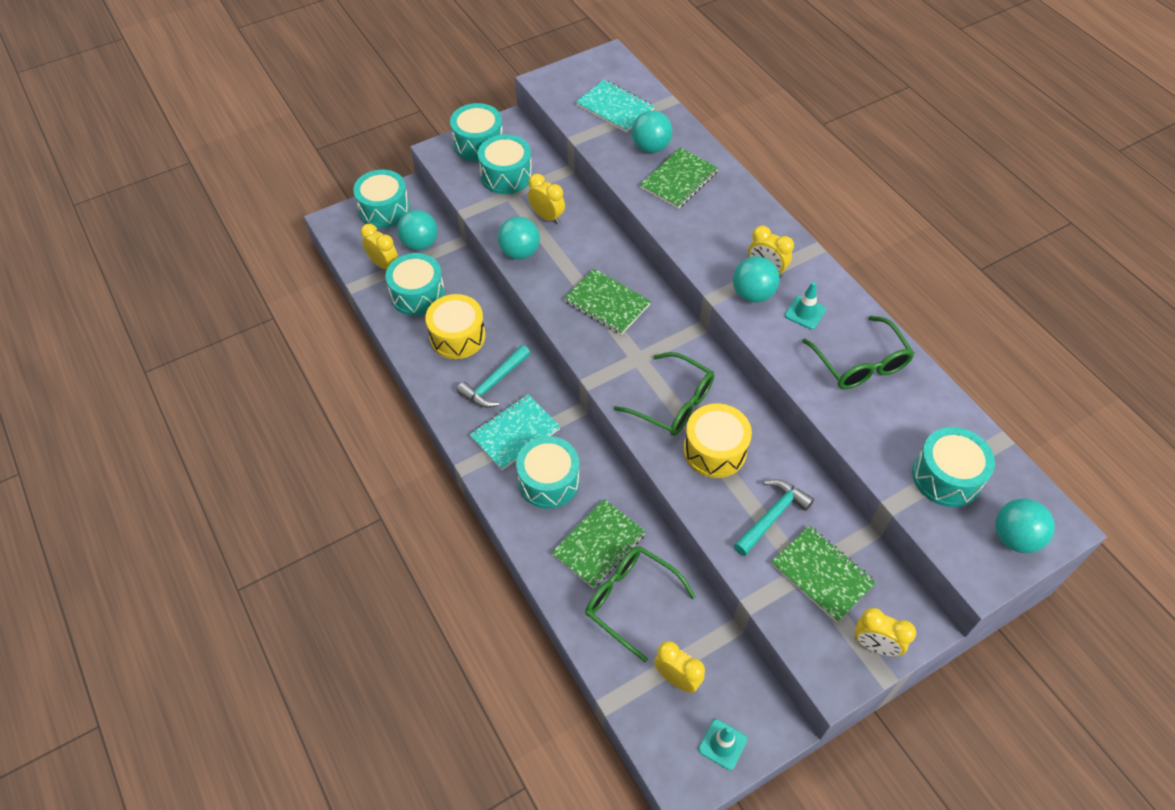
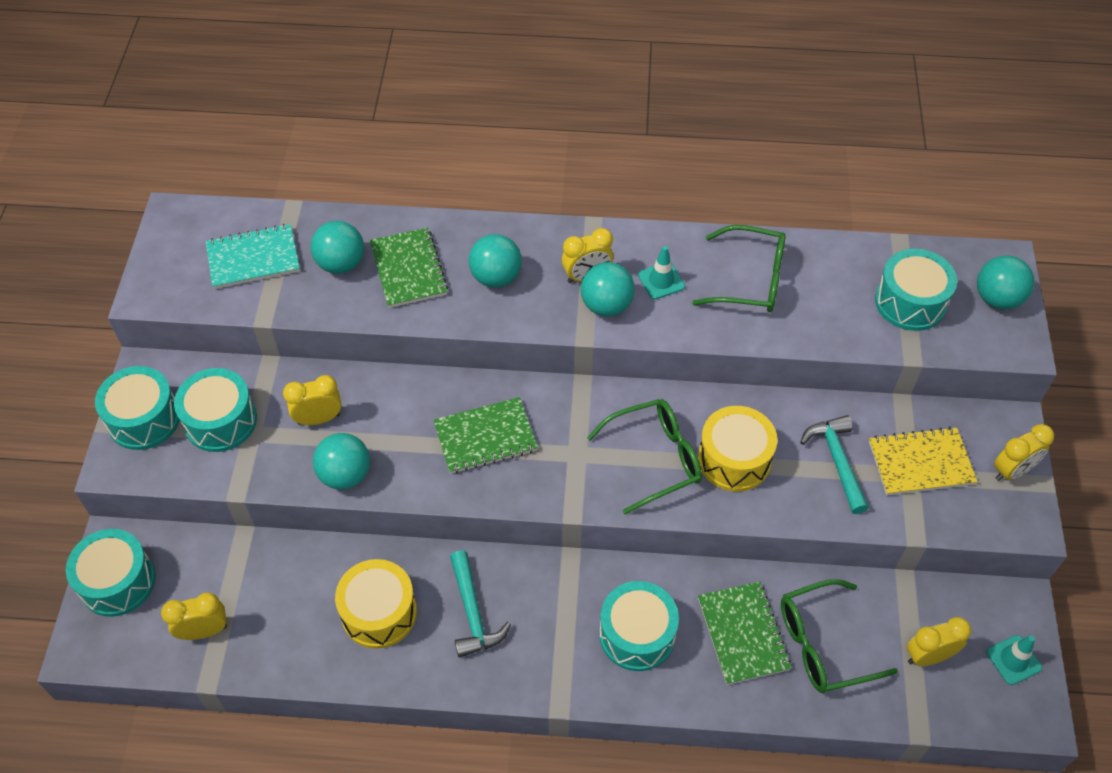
camera: 55 degrees left, 0 degrees up
turquoise drum [385,253,445,316] -> none
turquoise ball [397,210,438,250] -> turquoise ball moved to [468,234,522,288]
turquoise notebook [469,394,560,470] -> none
green notebook [771,525,876,623] -> yellow notebook [869,427,977,495]

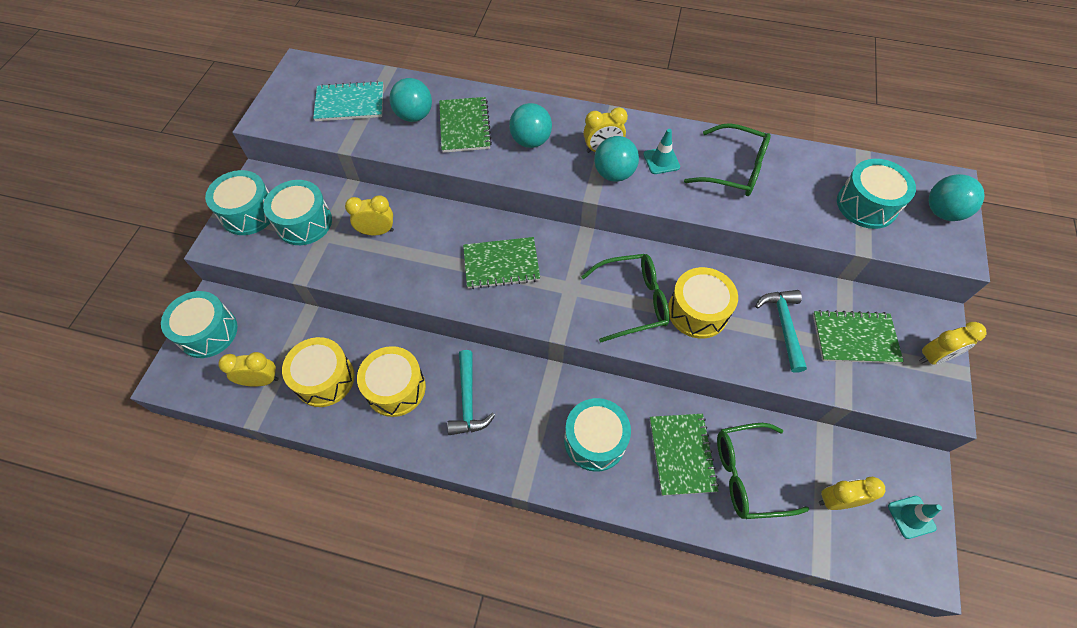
camera: 10 degrees right, 5 degrees up
turquoise ball [313,433,370,490] -> none
yellow notebook [869,427,977,495] -> green notebook [813,310,904,363]
none -> yellow drum [282,337,355,407]

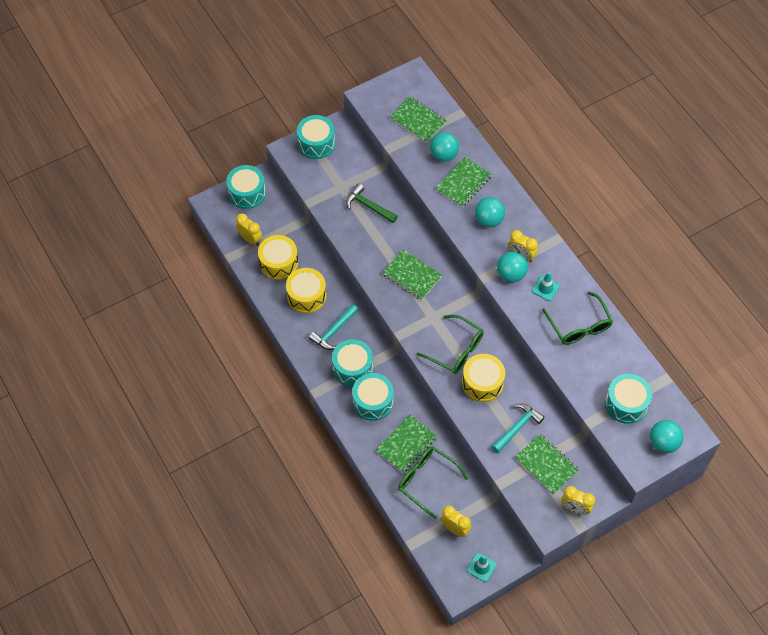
camera: 45 degrees right, 0 degrees up
turquoise drum [263,180,332,245] -> turquoise drum moved to [332,339,373,386]
turquoise notebook [313,81,383,121] -> green notebook [389,96,447,142]
yellow clock [345,195,394,235] -> green hammer [346,183,398,223]

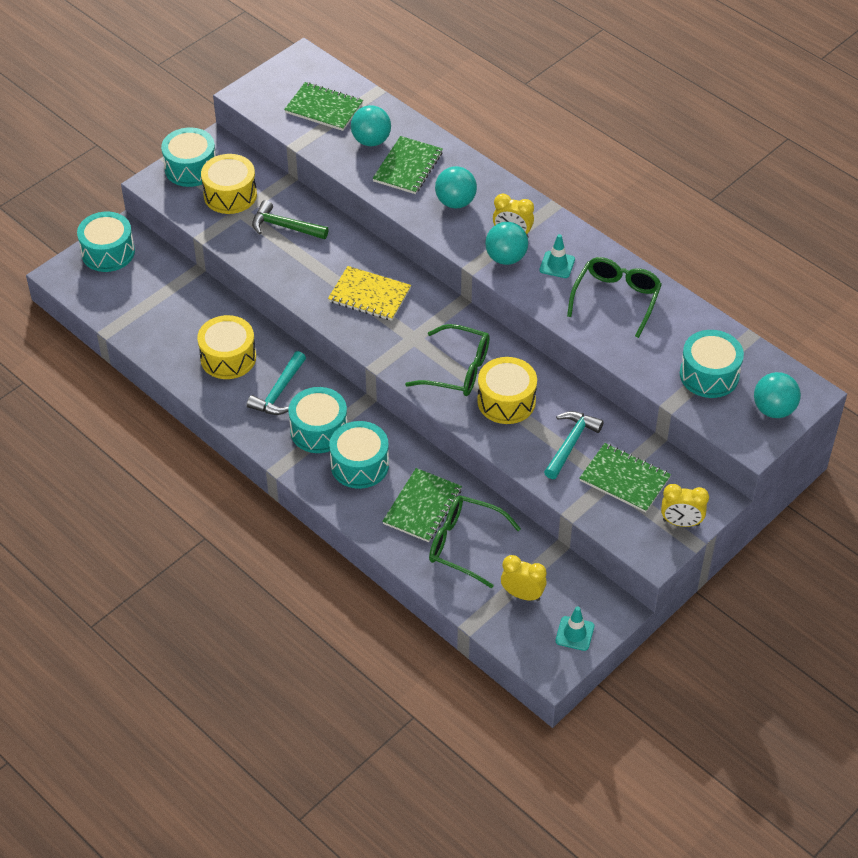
camera: 15 degrees left, 10 degrees down
yellow clock [236,213,262,246] -> none
yellow drum [258,235,298,280] -> yellow drum moved to [201,154,257,214]
green notebook [382,250,442,300] -> yellow notebook [328,266,411,321]
green glasses [542,291,613,345] -> green glasses turned 120 degrees counterclockwise [567,257,662,338]

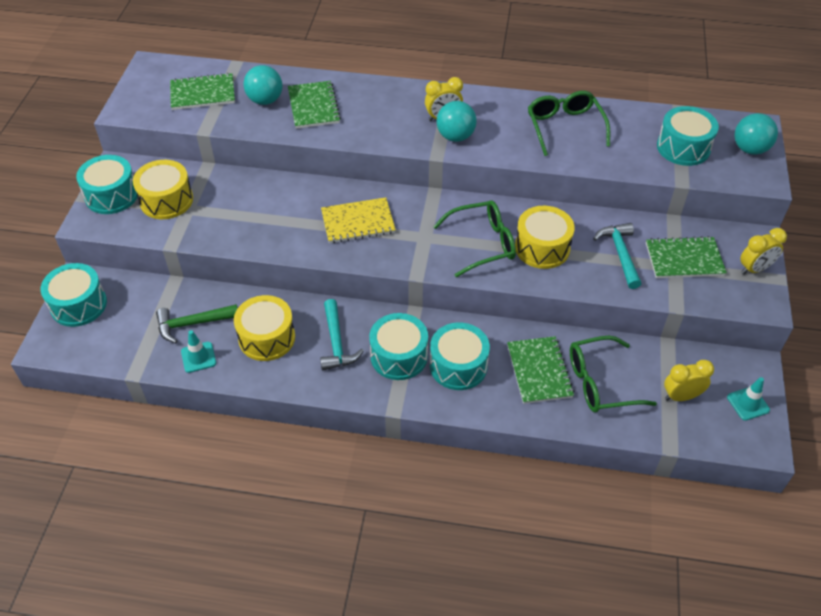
camera: 35 degrees left, 0 degrees up
green hammer [252,200,329,239] -> green hammer moved to [156,304,238,343]
turquoise ball [435,166,477,209] -> none
turquoise traffic cone [539,234,575,278] -> turquoise traffic cone moved to [181,330,216,373]

